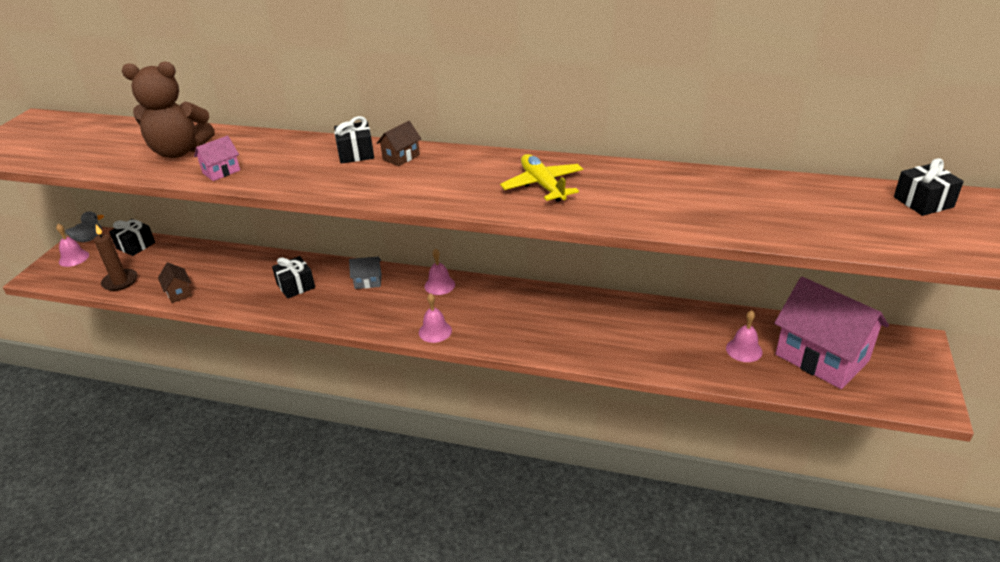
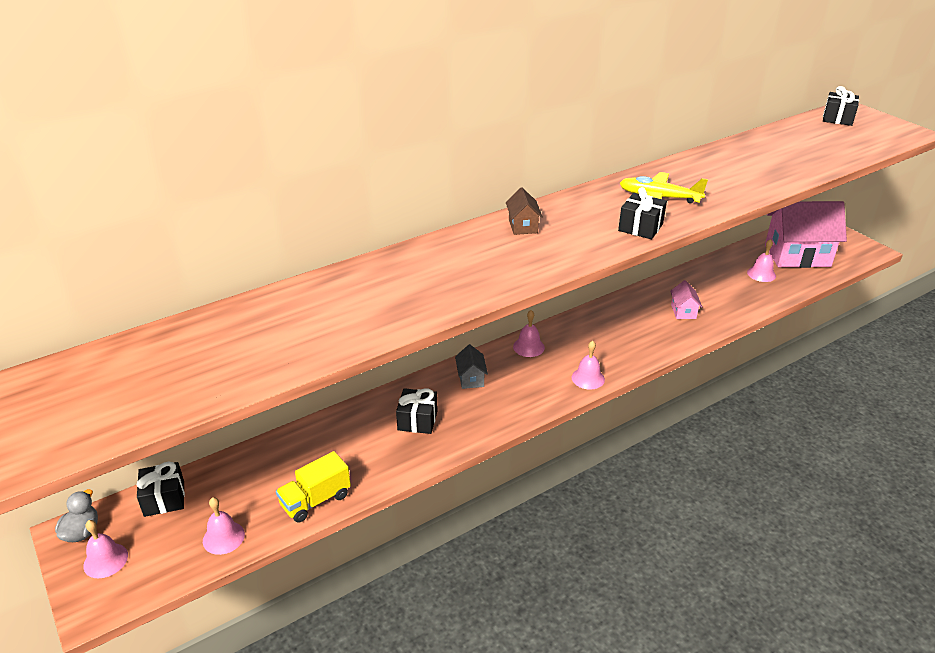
camera: 50 degrees left, 0 degrees up
brown candle [94,225,137,291] -> pink bell [203,497,245,555]
brown teddy bear [122,62,215,158] -> none
brown house [158,263,192,303] -> yellow truck [276,451,351,523]
pink house [194,136,240,181] -> pink house moved to [670,280,702,319]
black gift [334,116,374,164] -> black gift moved to [618,187,667,239]
grey house [349,257,382,289] -> grey house turned 45 degrees counterclockwise [455,344,488,389]

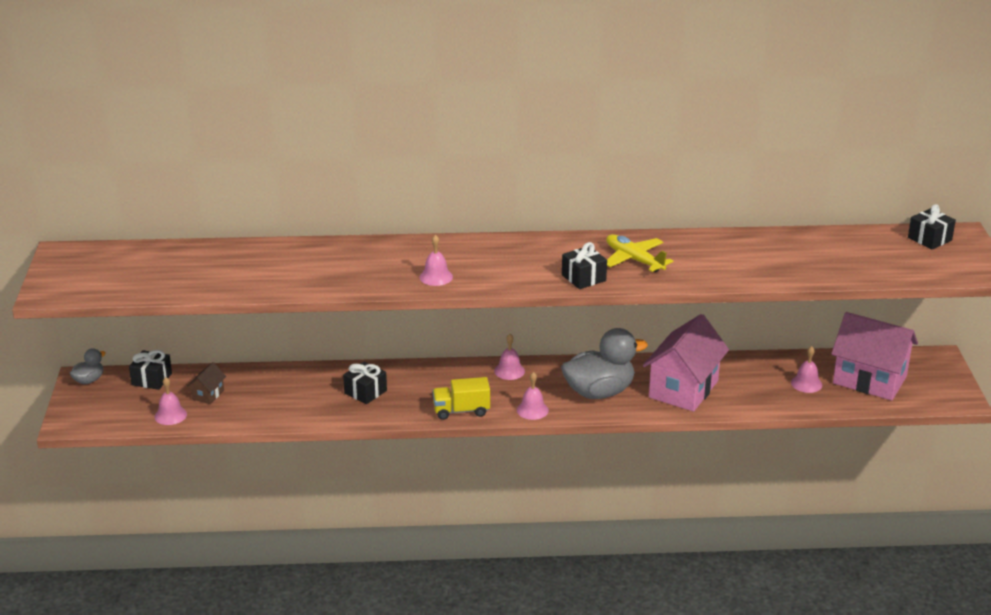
camera: 30 degrees right, 5 degrees down
pink bell [83,520,128,578] -> pink bell moved to [420,235,453,286]
yellow truck [276,451,351,523] -> yellow truck moved to [432,377,490,420]
grey house [455,344,488,389] -> none
brown house [506,188,543,235] -> brown house moved to [187,362,226,404]
pink house [670,280,702,319] -> pink house [643,314,729,412], size x2.33
none -> grey duck [561,328,648,399]

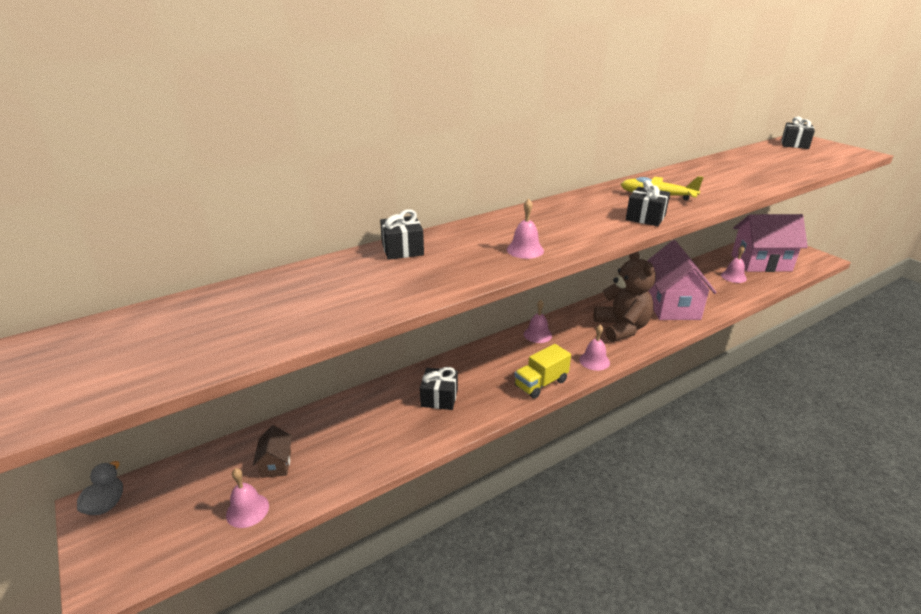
camera: 30 degrees left, 0 degrees up
black gift [129,350,172,390] -> black gift moved to [380,209,424,260]
grey duck [561,328,648,399] -> brown teddy bear [593,252,656,342]

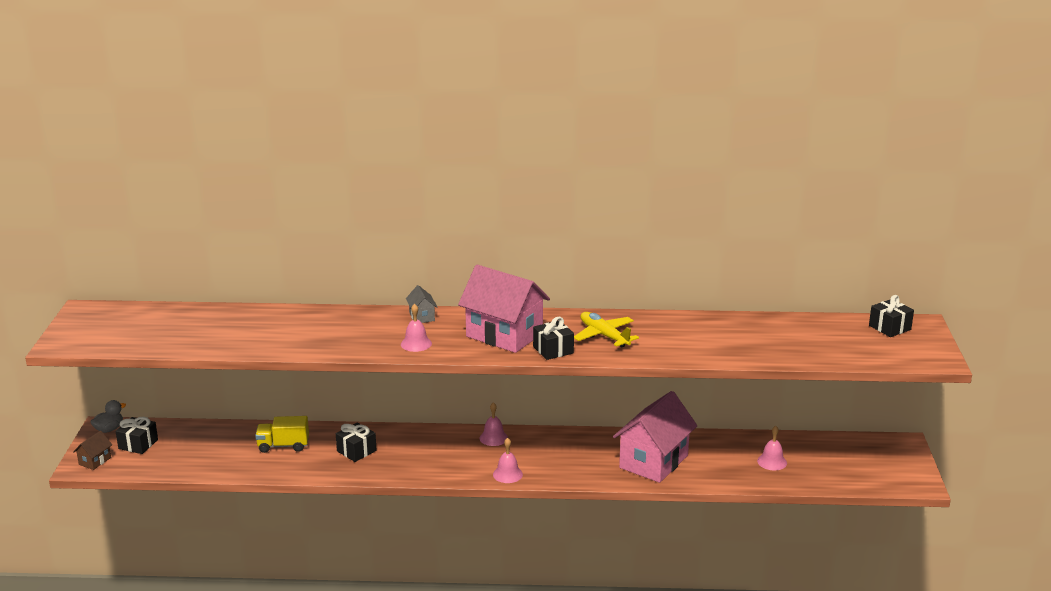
camera: 35 degrees right, 5 degrees down
pink bell [226,468,269,528] -> none
brown house [253,425,292,478] -> brown house moved to [73,431,112,470]
black gift [380,209,424,260] -> black gift moved to [116,417,158,454]
yellow truck [514,344,571,399] -> yellow truck moved to [255,416,309,453]
brown teddy bear [593,252,656,342] -> none
pink house [731,214,808,272] -> pink house moved to [458,265,550,353]
none -> grey house [406,285,438,323]

